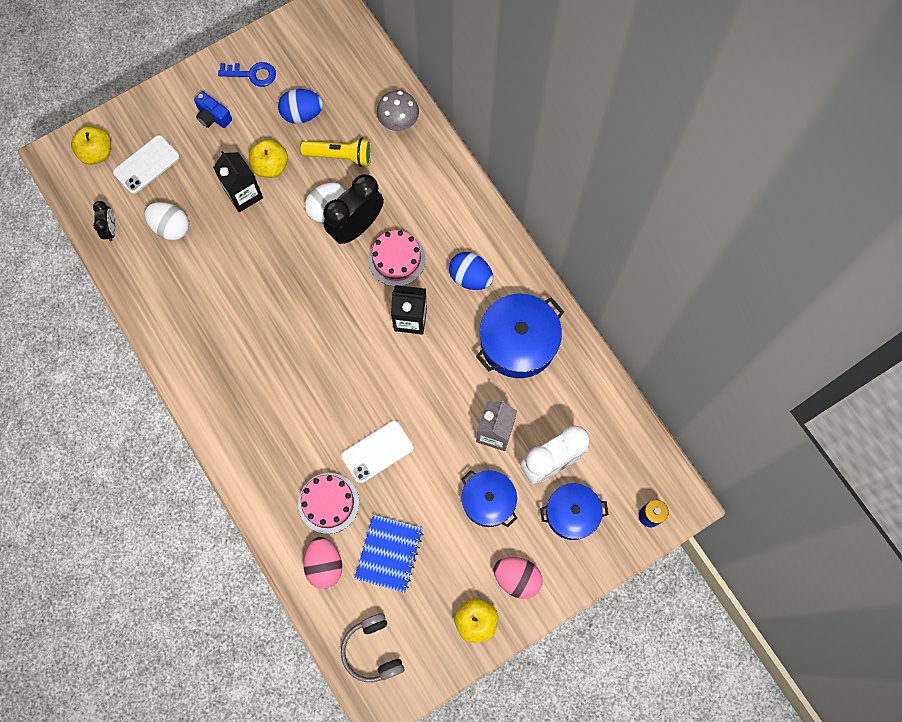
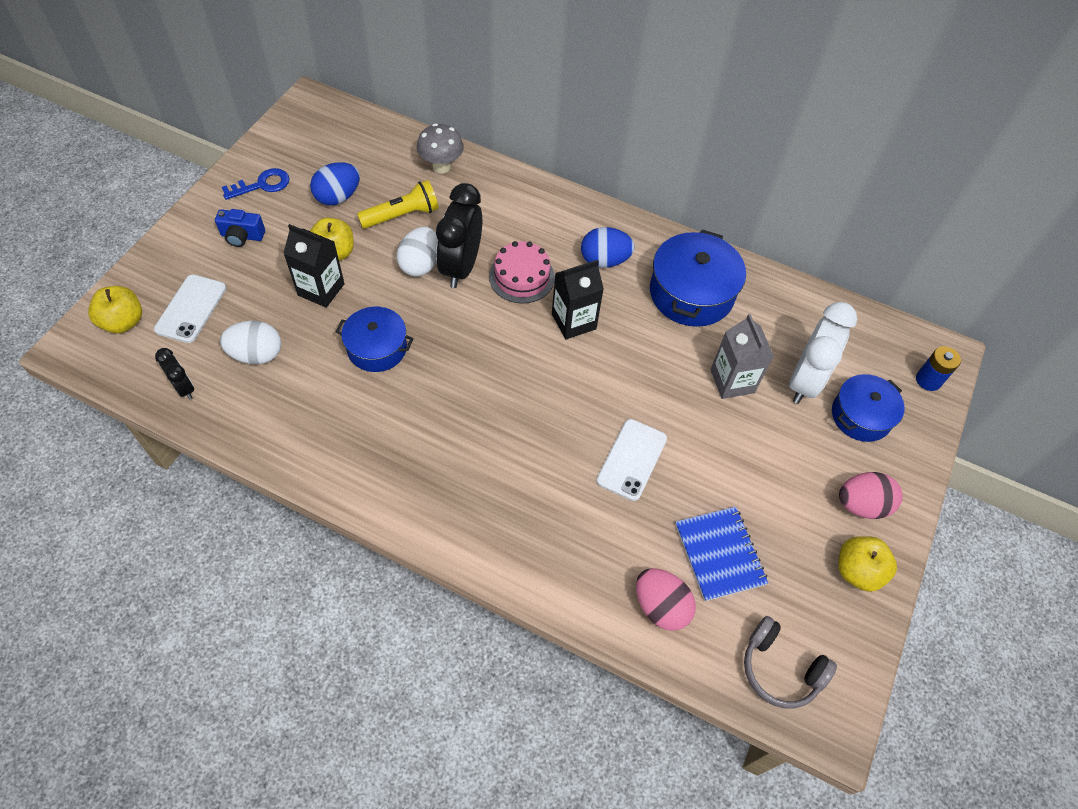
camera: 35 degrees left, 15 degrees down
pink cake [298,473,359,534] -> none
blue pot [461,470,517,527] -> blue pot moved to [335,307,414,372]

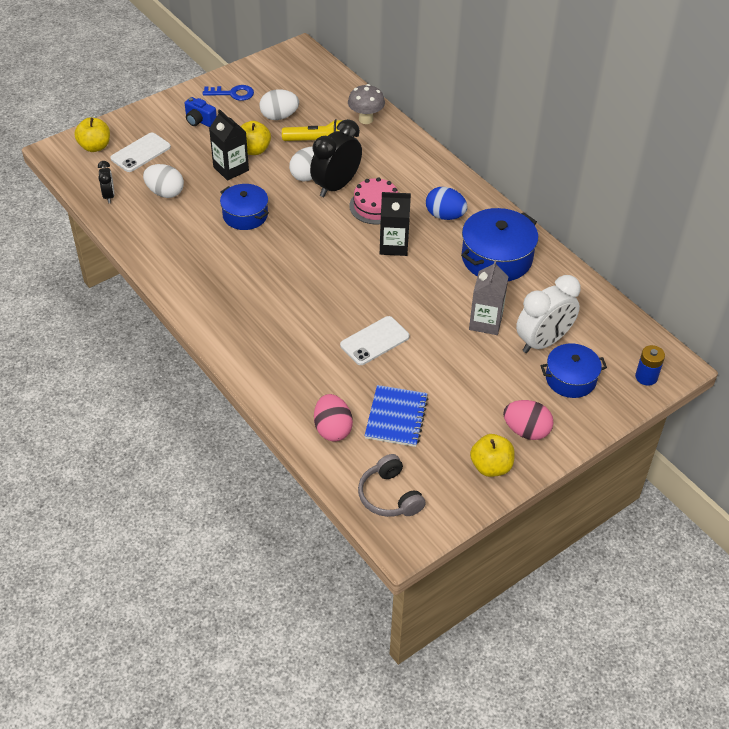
camera: 30 degrees right, 10 degrees down
blue egg [310,162,360,205] -> white egg [259,89,299,120]

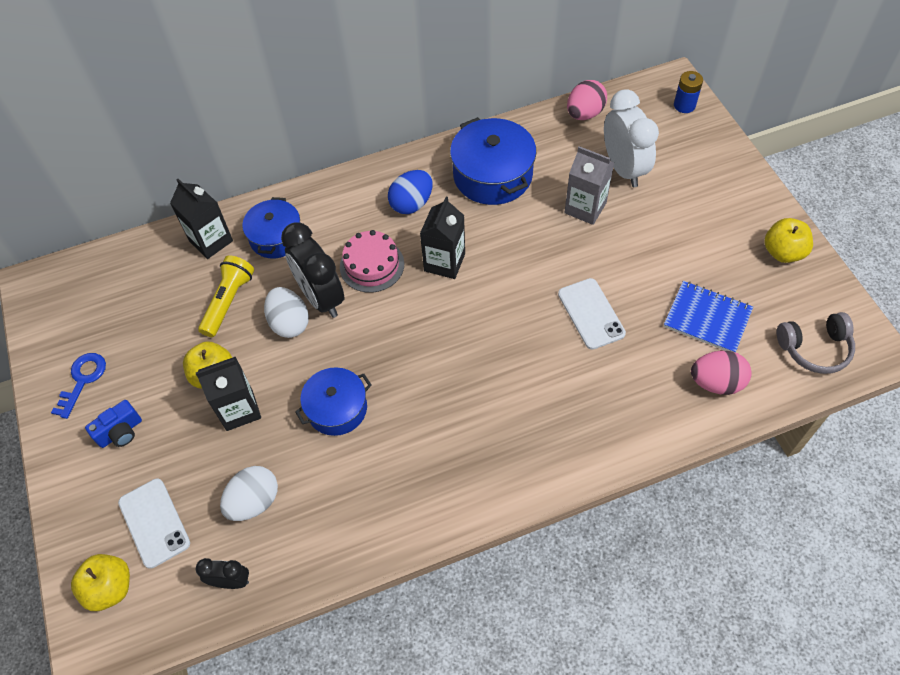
camera: 70 degrees left, 10 degrees up
white egg [259,89,299,120] -> none
grey mushroom [348,84,385,124] -> black carton [170,179,233,259]
pink egg [503,400,553,440] -> pink egg moved to [567,80,607,120]
blue pot [540,343,607,398] -> blue pot moved to [242,197,300,258]

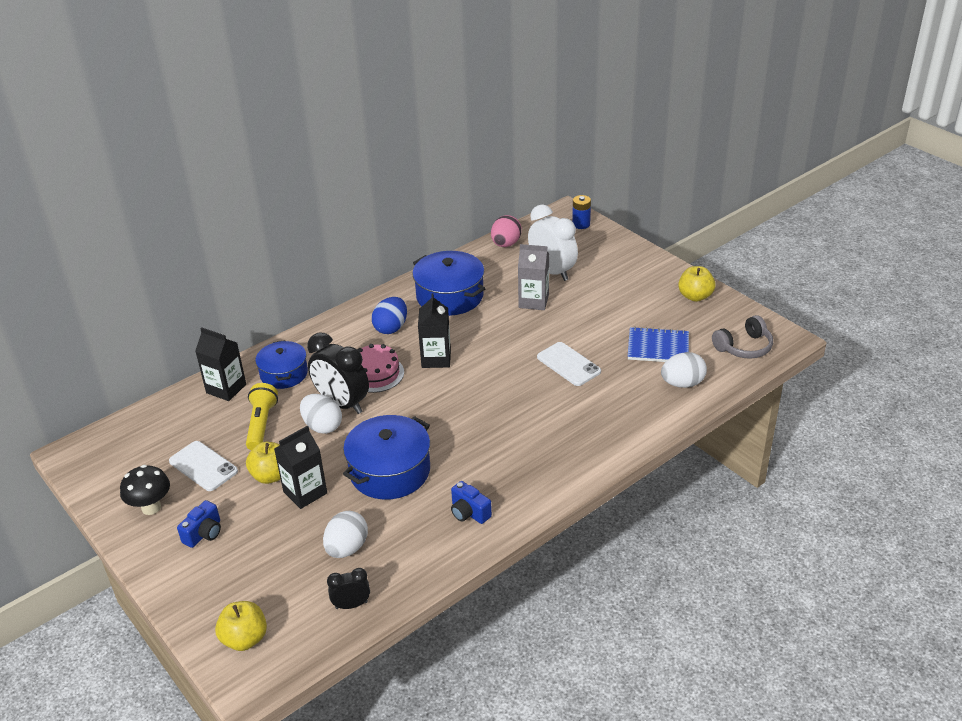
camera: 20 degrees left, 20 degrees down
blue key [51,353,106,419] -> black mushroom [120,465,170,515]
white phone [118,479,190,569] -> white phone moved to [169,441,238,491]
blue pot [295,367,372,436] -> blue pot [343,415,430,500], size x1.53
pink egg [691,350,752,395] -> white egg [661,352,707,388]
none -> blue camera [451,481,492,524]

